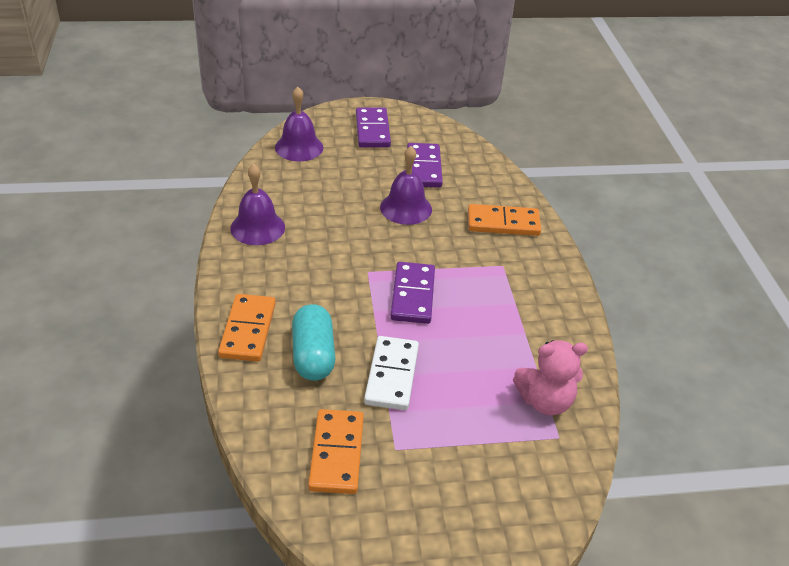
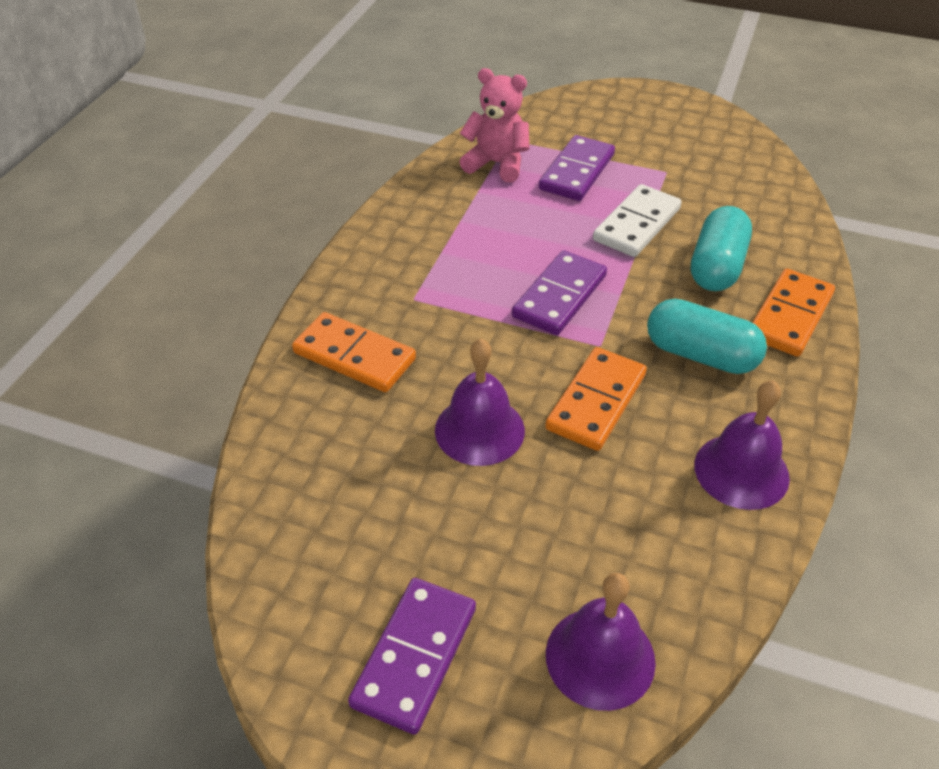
camera: 150 degrees left, 5 degrees up
orange domino [308,409,364,494] -> orange domino moved to [545,347,647,451]
purple domino [407,143,443,188] -> purple domino moved to [539,135,615,201]
none -> turquoise capsule [647,299,767,374]

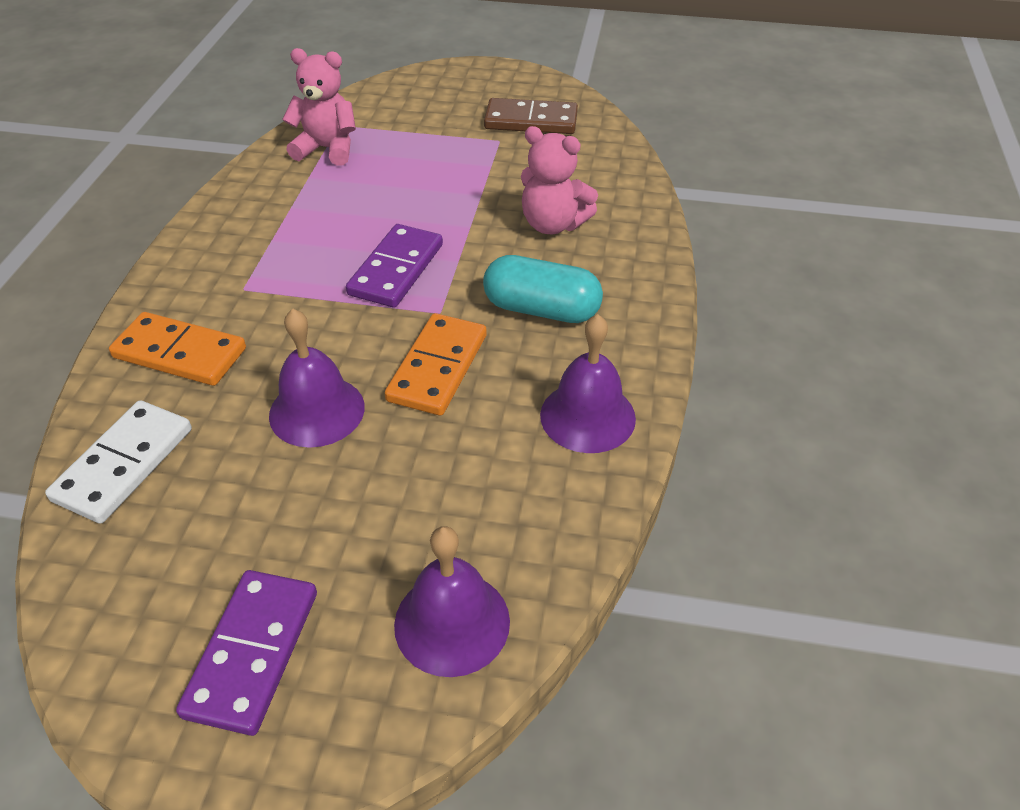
camera: 10 degrees left, 0 degrees up
purple domino [539,135,615,201] -> none
white domino [593,184,682,257] -> white domino moved to [45,400,192,524]
turquoise capsule [691,206,752,291] -> pink teddy bear [521,126,598,234]
orange domino [752,268,835,357] -> none
none -> brown domino [484,98,578,134]

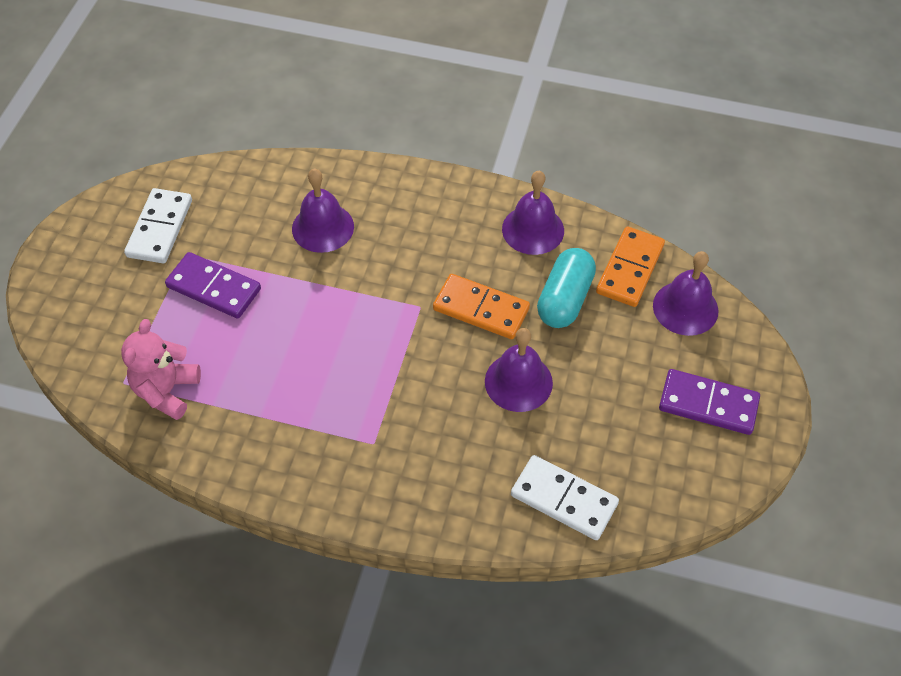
camera: 85 degrees left, 10 degrees up
orange domino [109,312,246,386] -> orange domino moved to [596,226,665,307]
purple domino [346,224,443,308] -> purple domino moved to [165,252,261,319]
turquoise capsule [483,255,603,323] -> turquoise capsule moved to [537,248,596,328]
brown domino [484,98,578,134] -> white domino [124,188,192,263]
pink teddy bear [521,126,598,234] -> purple bell [292,169,354,253]

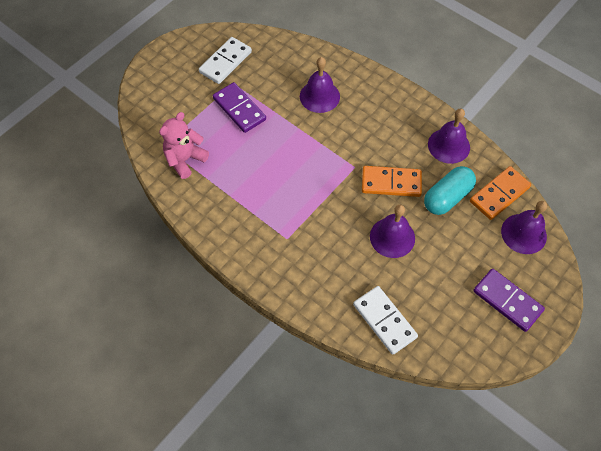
camera: 25 degrees right, 5 degrees up
orange domino [433,274,530,339] -> orange domino turned 45 degrees counterclockwise [362,166,422,197]

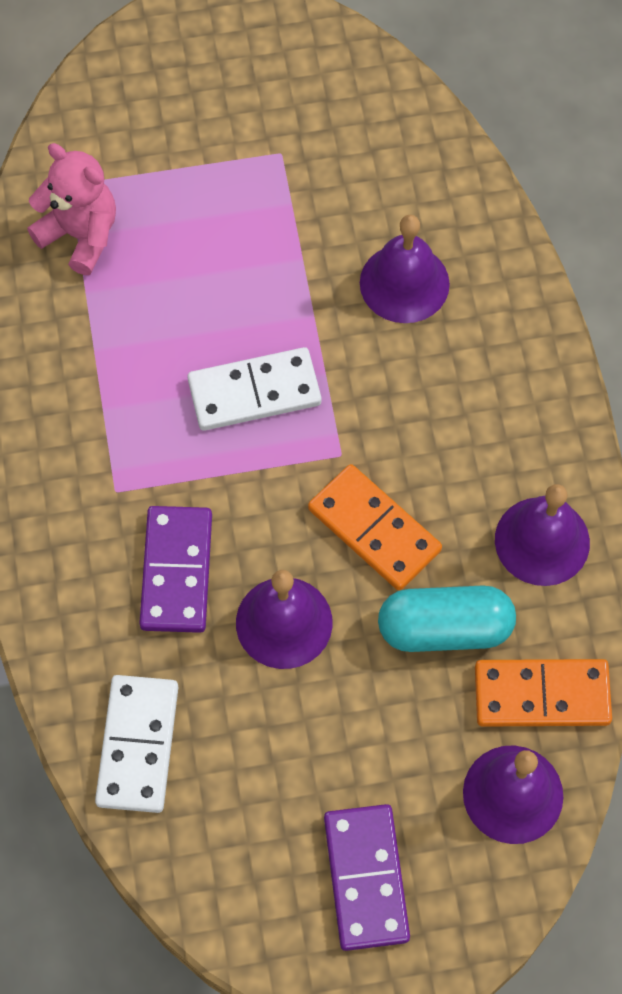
camera: 40 degrees right, 5 degrees up
pink teddy bear [159,112,209,179] -> pink teddy bear turned 45 degrees clockwise [27,143,116,275]
white domino [199,37,252,84] -> white domino moved to [187,347,321,431]
purple domino [213,82,266,133] -> purple domino moved to [139,506,212,633]

